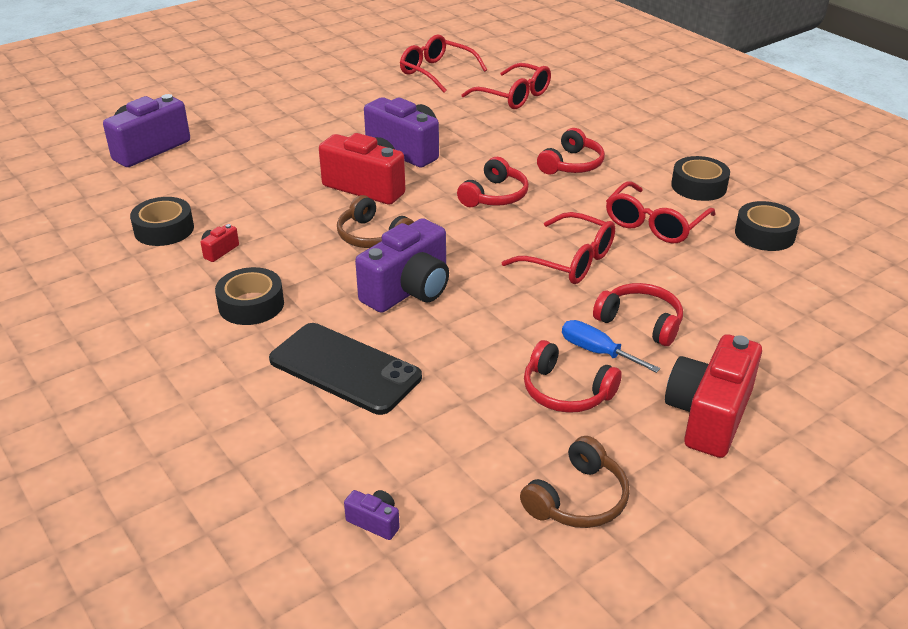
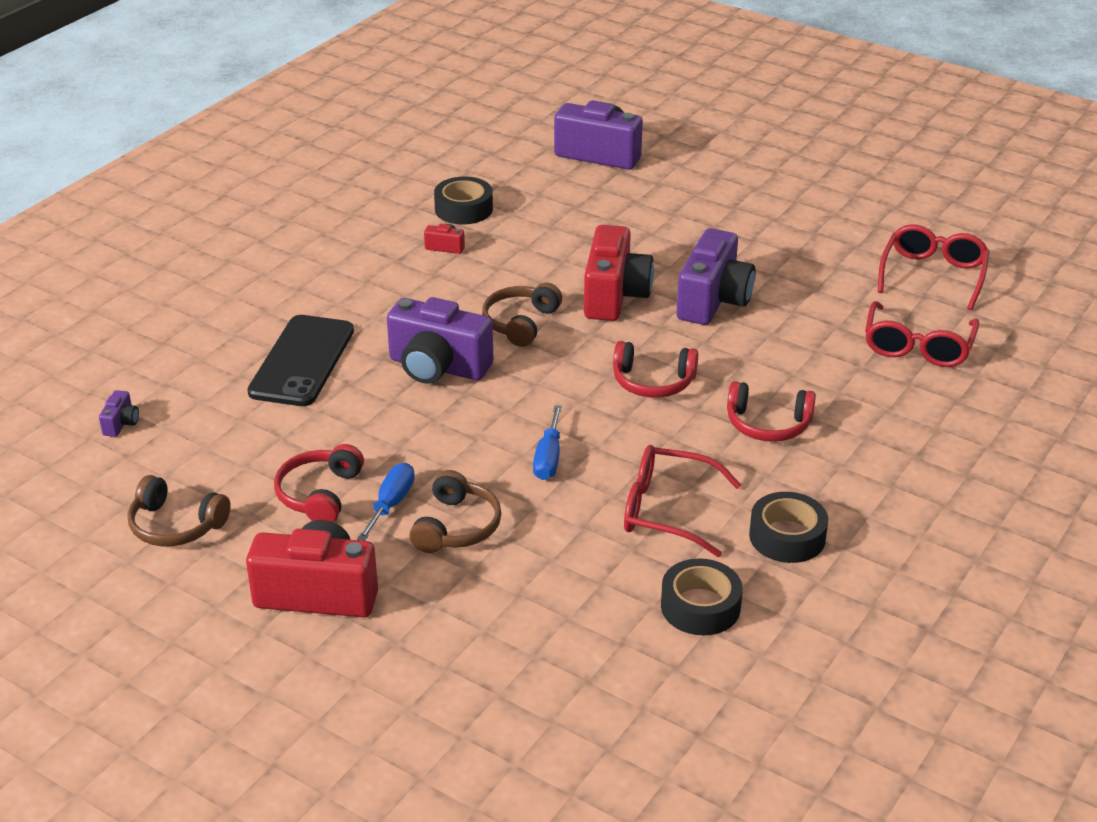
camera: 70 degrees right, 0 degrees up
black tape [215,267,284,325] -> none
red glasses [501,212,615,284] -> blue screwdriver [533,405,562,480]
red headphones [593,283,683,346] -> brown headphones [410,470,502,553]

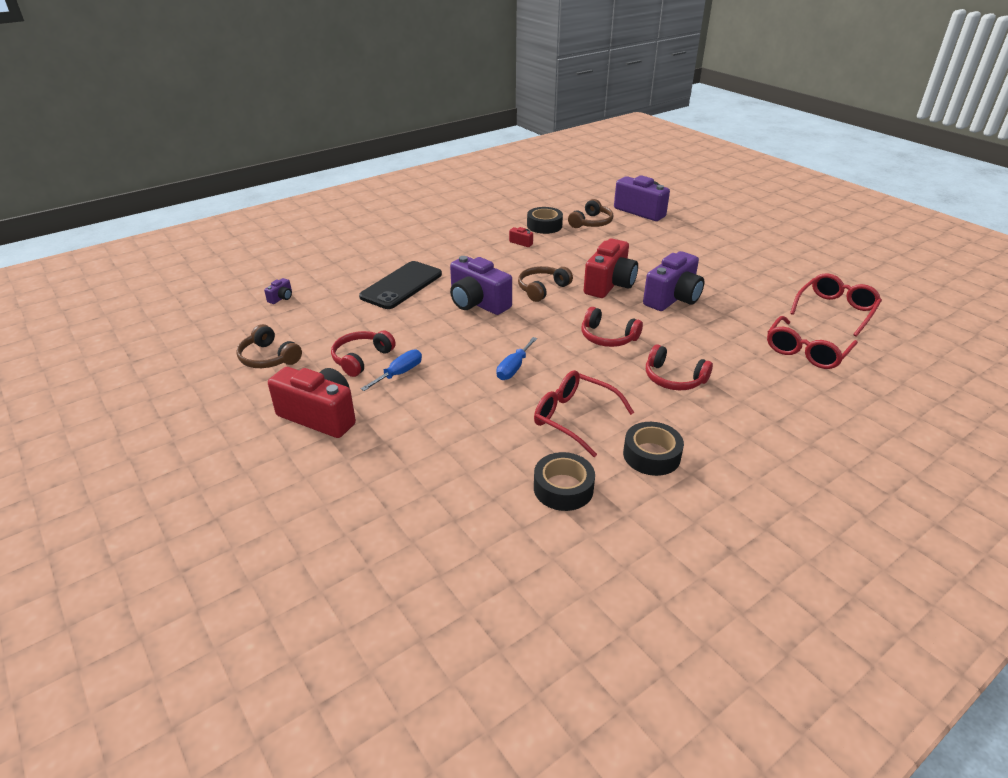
camera: 20 degrees right, 0 degrees up
brown headphones [410,470,502,553] -> brown headphones moved to [568,199,613,228]

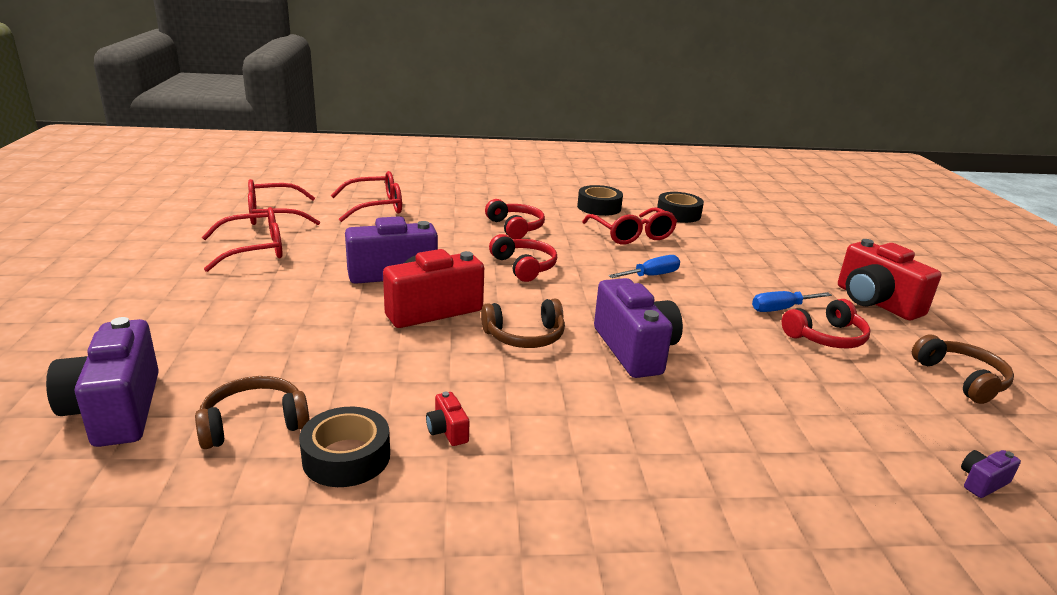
camera: 150 degrees left, 10 degrees down
black phone [359,261,442,309] -> none
none -> red glasses [202,207,283,272]

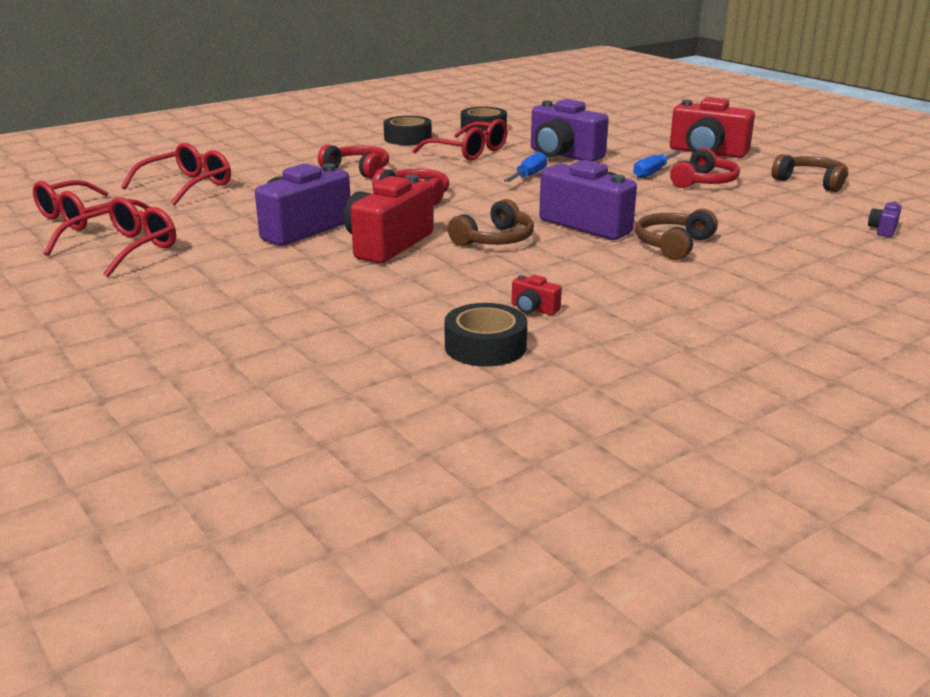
camera: 30 degrees left, 0 degrees up
purple camera [46,317,159,447] -> purple camera moved to [531,99,609,162]
brown headphones [195,376,310,449] -> brown headphones moved to [636,209,718,260]

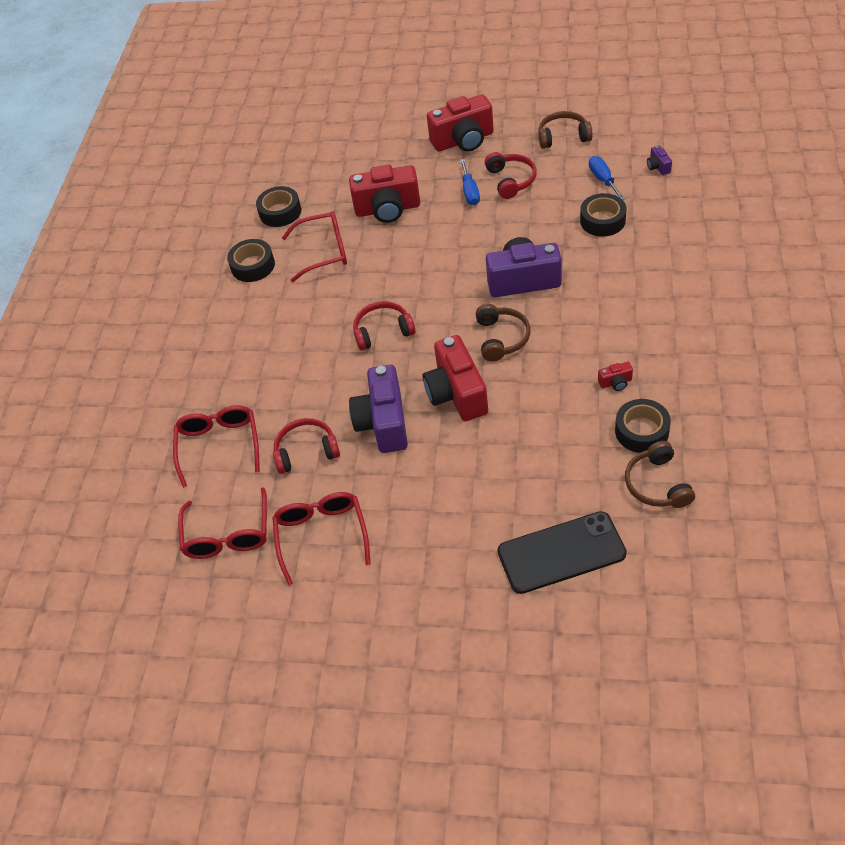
camera: 40 degrees left, 25 degrees up
red headphones [318,144,389,179] -> red headphones moved to [273,418,340,474]
blue screwdriver [504,152,547,182] -> blue screwdriver moved to [589,156,625,200]
purple camera [531,99,609,162] -> red camera [349,165,420,223]
brown headphones [636,209,718,260] -> brown headphones moved to [625,441,695,508]
none -> black phone [497,511,627,594]
none -> black tape [580,193,627,237]

